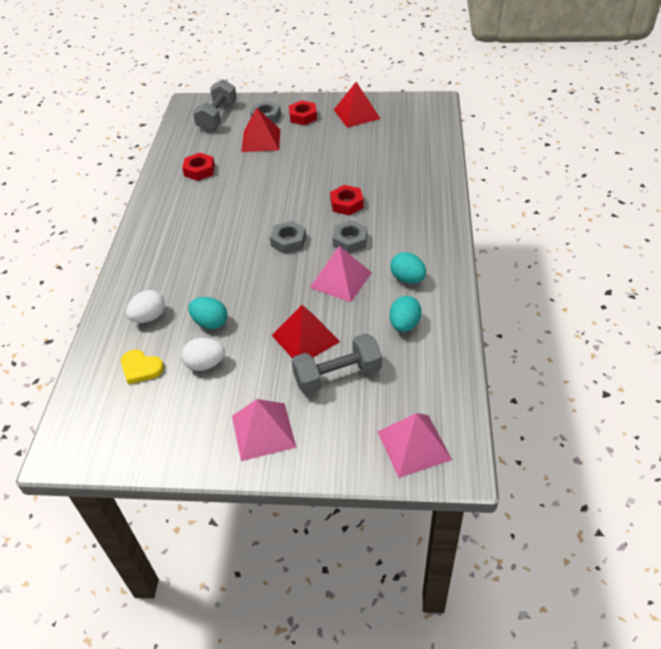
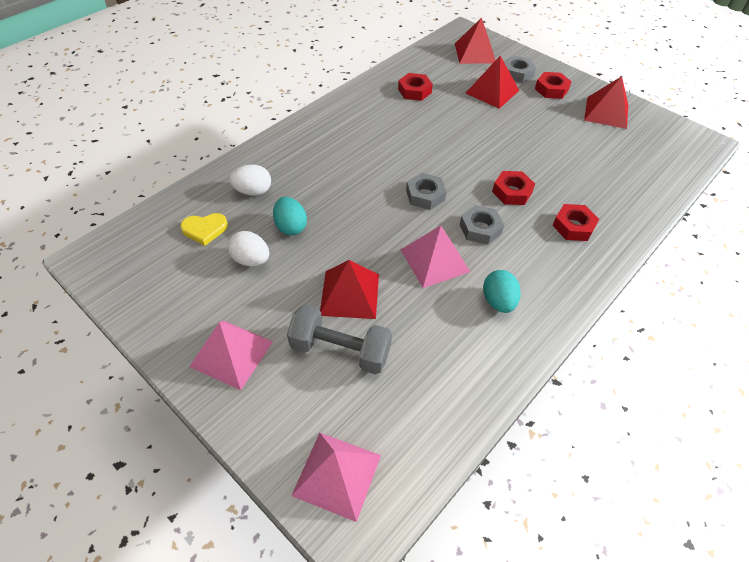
camera: 35 degrees right, 5 degrees up
yellow heart [121,350,164,384] -> yellow heart turned 75 degrees counterclockwise [180,213,228,246]
grey dumbbell [193,79,237,132] -> red pyramid [455,17,495,64]
turquoise egg [389,296,422,332] -> none
none -> red nut [552,204,599,241]

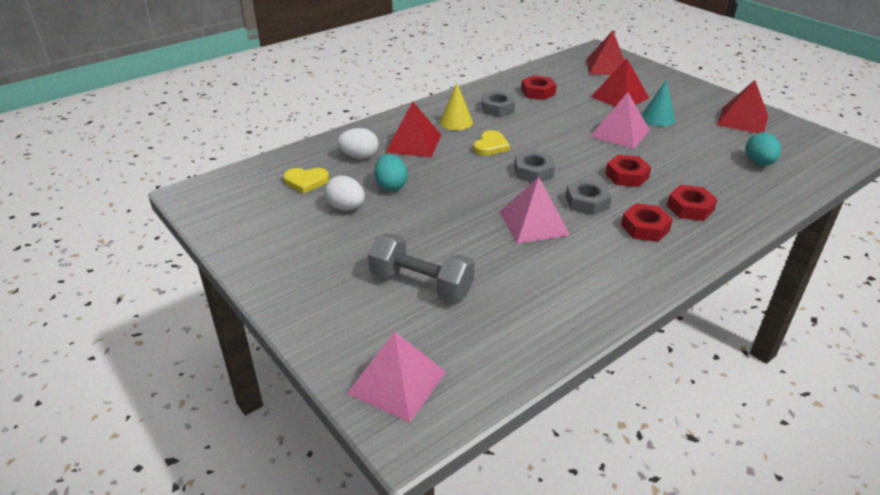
camera: 10 degrees right, 15 degrees down
pink pyramid [189,321,273,390] -> pink pyramid moved to [590,92,650,149]
red pyramid [320,260,379,319] -> red pyramid moved to [385,102,441,157]
turquoise egg [483,270,521,313] -> turquoise egg moved to [746,132,781,165]
grey nut [504,56,536,83] -> grey nut moved to [482,91,515,117]
red nut [535,72,572,99] -> red nut moved to [621,203,673,242]
none -> yellow cone [440,83,473,130]
none -> yellow heart [473,130,510,156]
none -> turquoise cone [642,79,675,126]

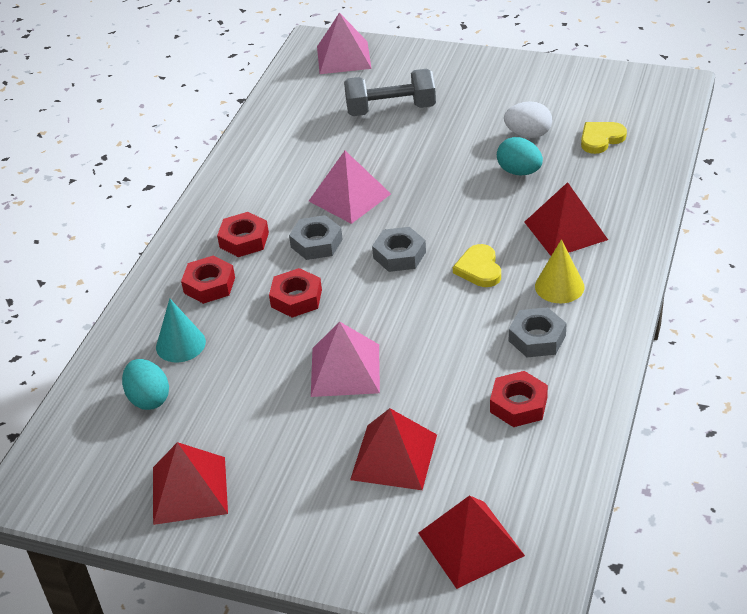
camera: 150 degrees right, 5 degrees up
white egg [337,128,379,159] -> none
turquoise cone [642,79,675,126] -> turquoise cone moved to [156,299,206,362]

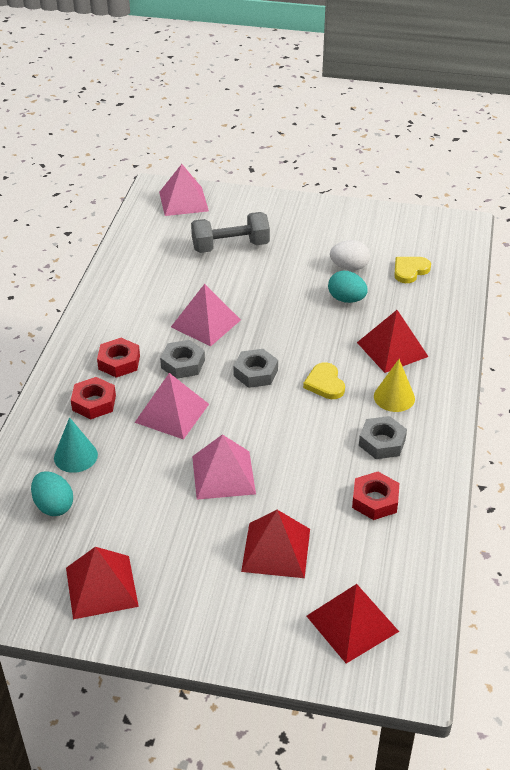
camera: 10 degrees left, 0 degrees up
red nut [269,268,322,318] -> pink pyramid [134,373,209,440]

